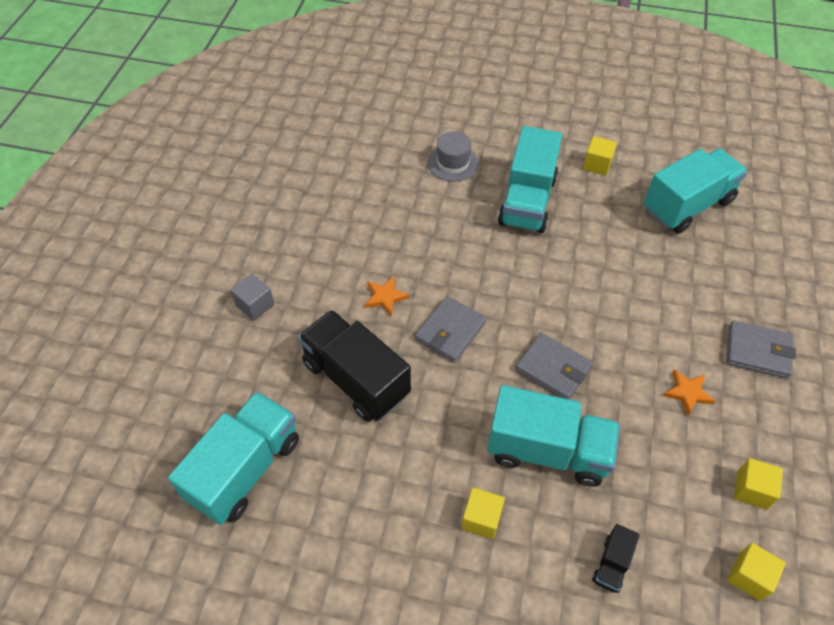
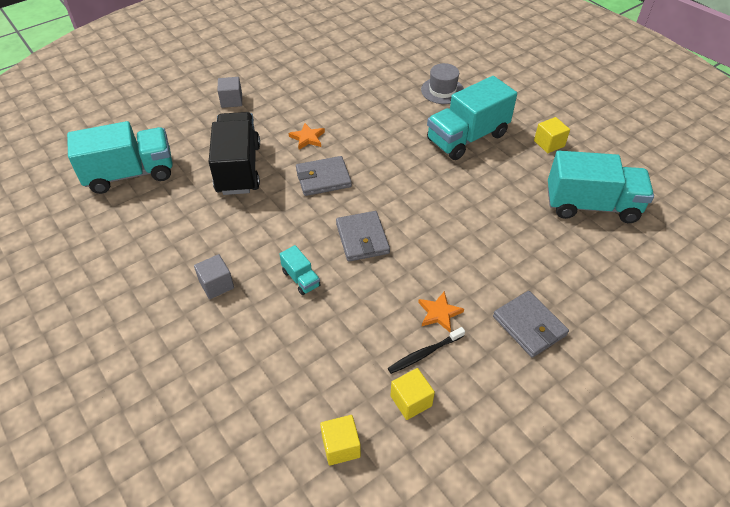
camera: 40 degrees right, 5 degrees down
yellow cube [461,488,505,539] -> grey cube [194,254,234,299]
turquoise truck [487,385,620,487] -> turquoise truck [280,245,321,295], size x0.44
black truck [592,524,640,593] -> none
none -> black toothbrush [388,327,465,374]

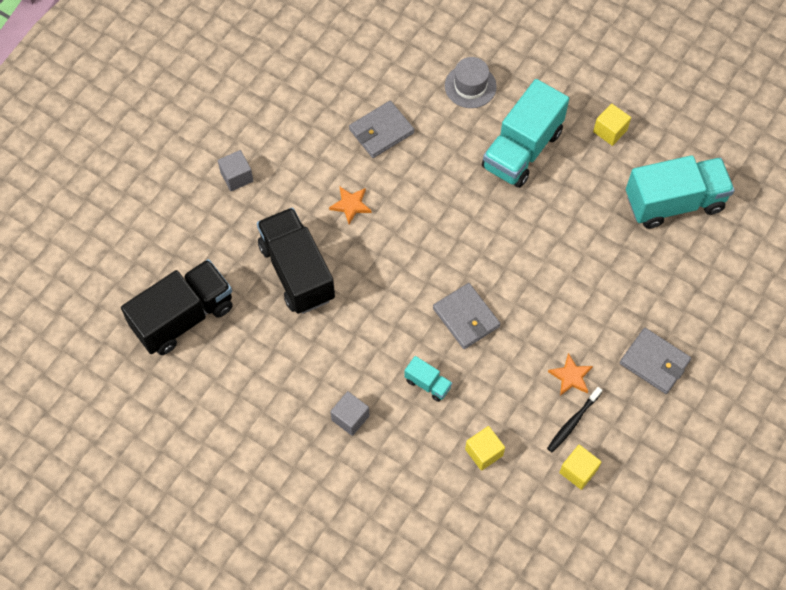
camera: 20 degrees left, 15 degrees up
turquoise truck [67,121,173,194] -> black truck [121,259,233,355]
grey wallet [296,156,352,196] -> grey wallet moved to [349,101,414,158]
yellow cube [320,415,361,465] -> yellow cube moved to [465,426,505,471]

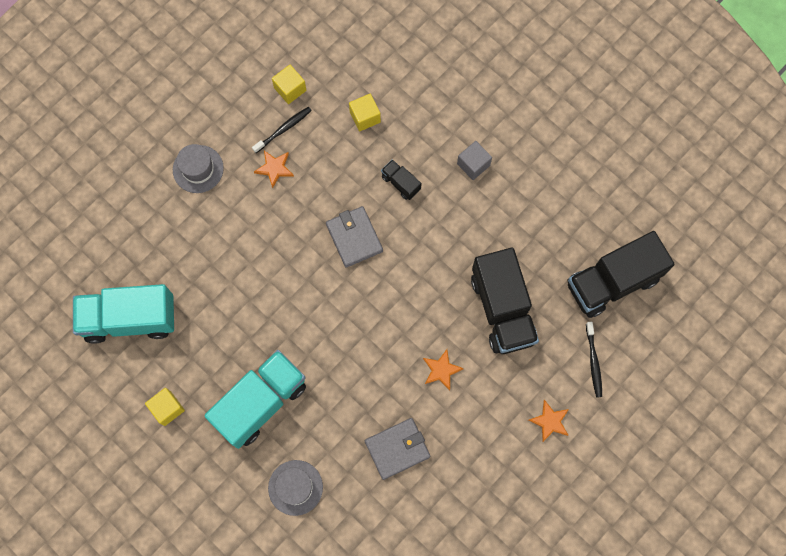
camera: 170 degrees left, 10 degrees up
grey cube [218,150,253,191] -> orange star [528,400,569,442]
turquoise truck [404,356,452,402] -> black truck [381,159,422,200]
grey wallet [620,328,691,394] -> grey hat [173,144,224,193]
none -> black toothbrush [586,322,602,398]

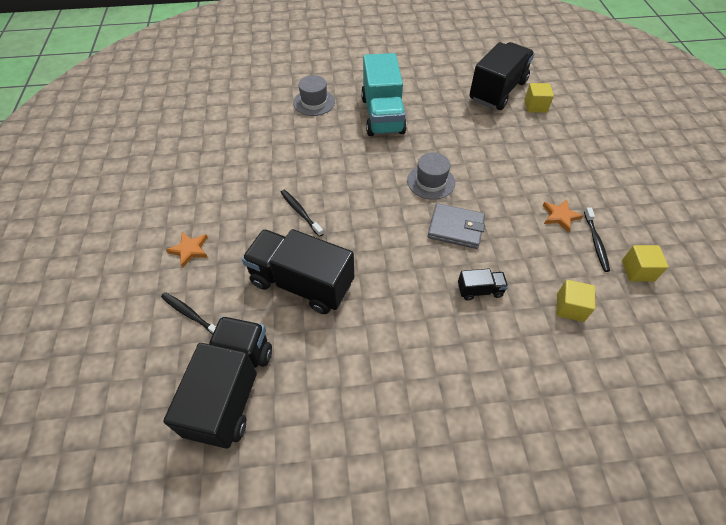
camera: 130 degrees right, 20 degrees down
turquoise truck [73,284,174,344] -> black truck [470,42,535,110]
yellow cube [145,388,185,426] -> yellow cube moved to [524,83,554,113]
grey hat [173,144,224,193] -> grey hat moved to [407,152,455,200]
grey wallet [365,418,430,480] -> none
orange star [423,349,464,390] -> black toothbrush [280,189,324,237]
grey cube [457,141,492,180] -> none

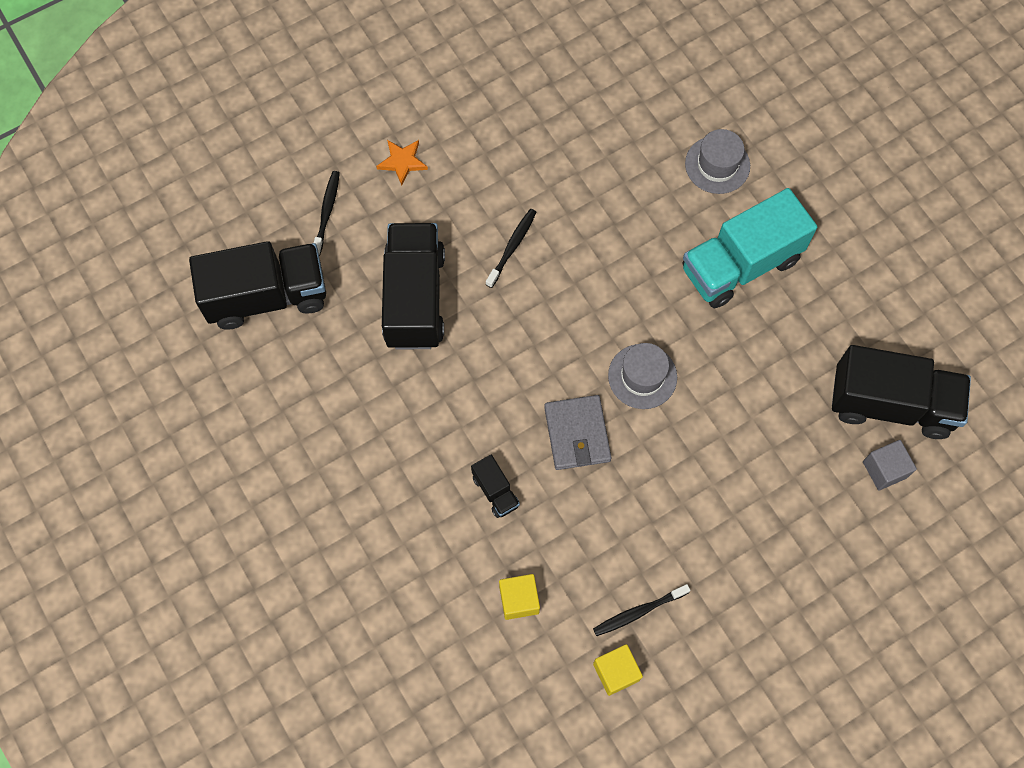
camera: 65 degrees right, 15 degrees up
yellow cube [524,83,554,113] -> grey cube [863,440,917,490]
orange star [542,199,583,233] -> none

